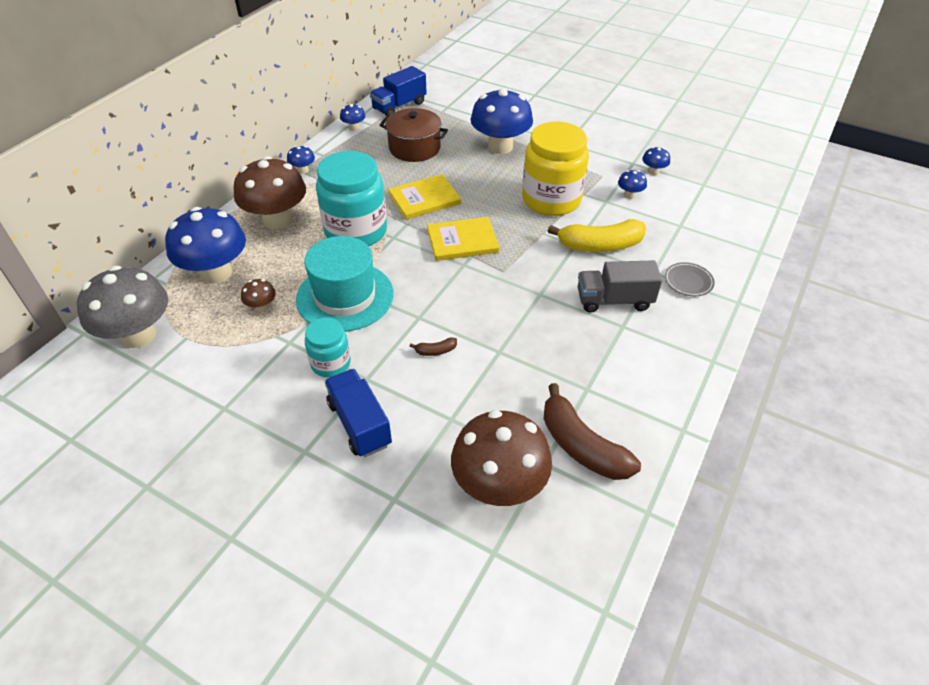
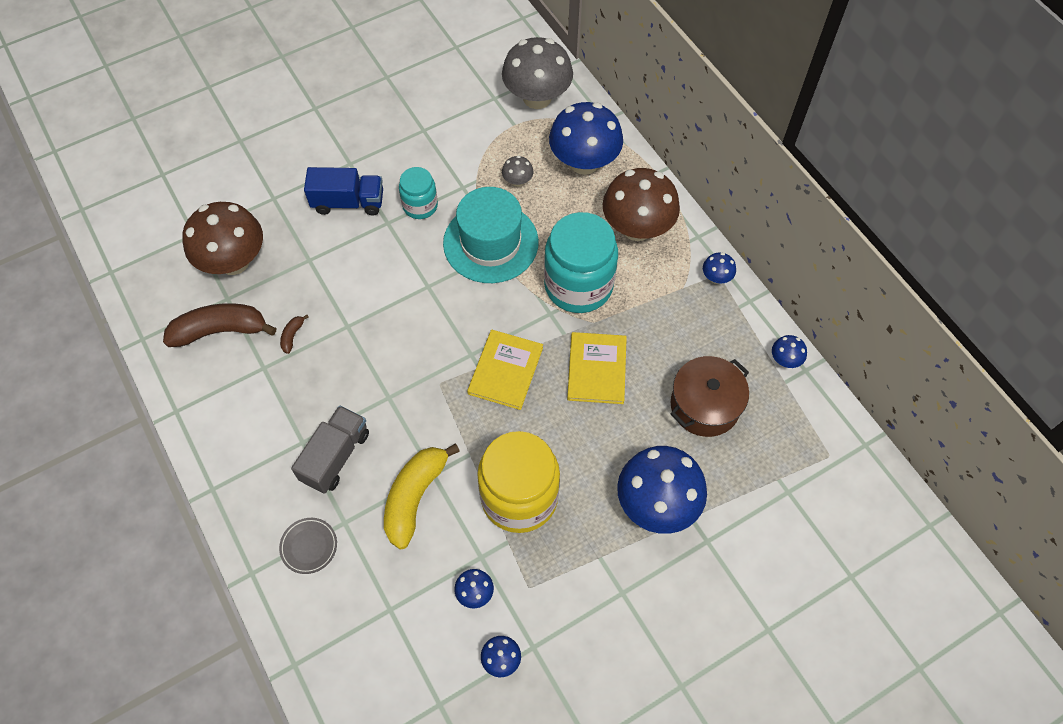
camera: 120 degrees right, 15 degrees up
brown mushroom [241,279,276,312] -> grey mushroom [502,156,534,187]
blue truck [370,66,427,117] -> none
brown banana [410,337,457,356] -> brown banana moved to [280,315,309,354]

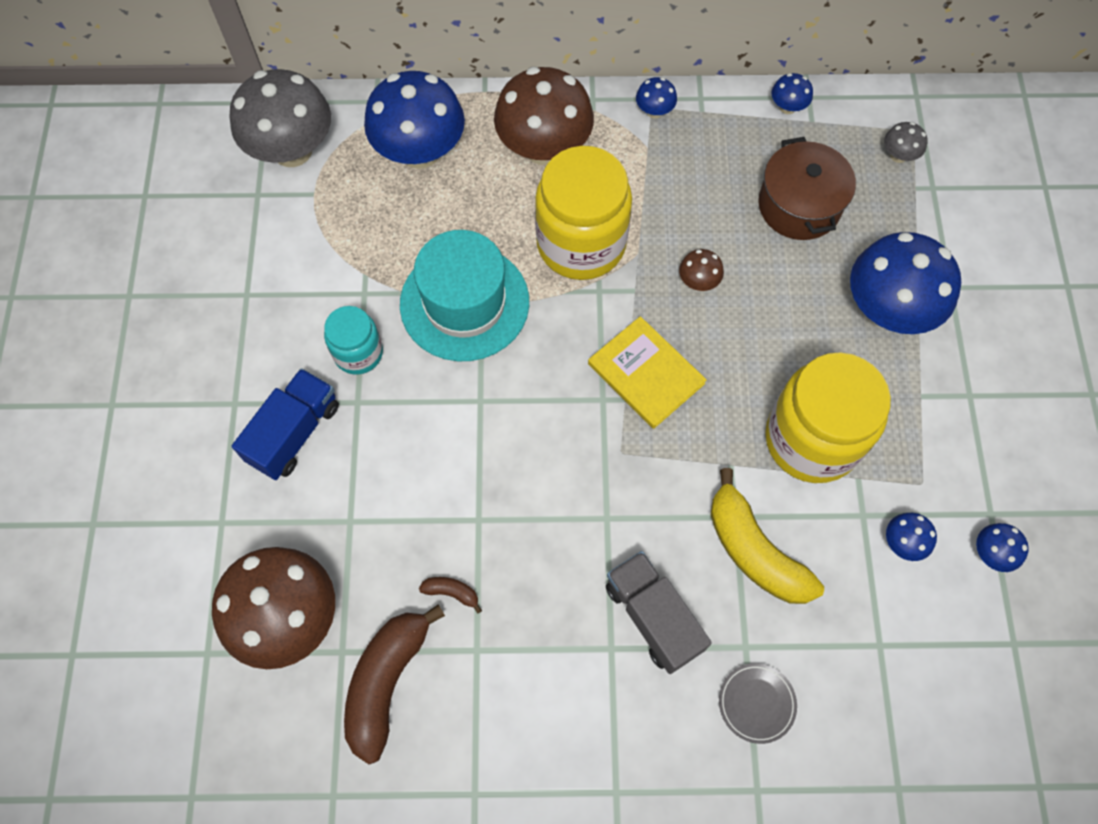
camera: 60 degrees left, 5 degrees up
brown banana [280,315,309,354] -> brown banana turned 150 degrees clockwise [419,577,482,614]
grey mushroom [502,156,534,187] -> grey mushroom moved to [884,122,927,163]
turquoise jar [544,212,618,313] -> yellow jar [535,146,632,280]
yellow book [567,332,627,404] -> brown mushroom [679,249,724,291]

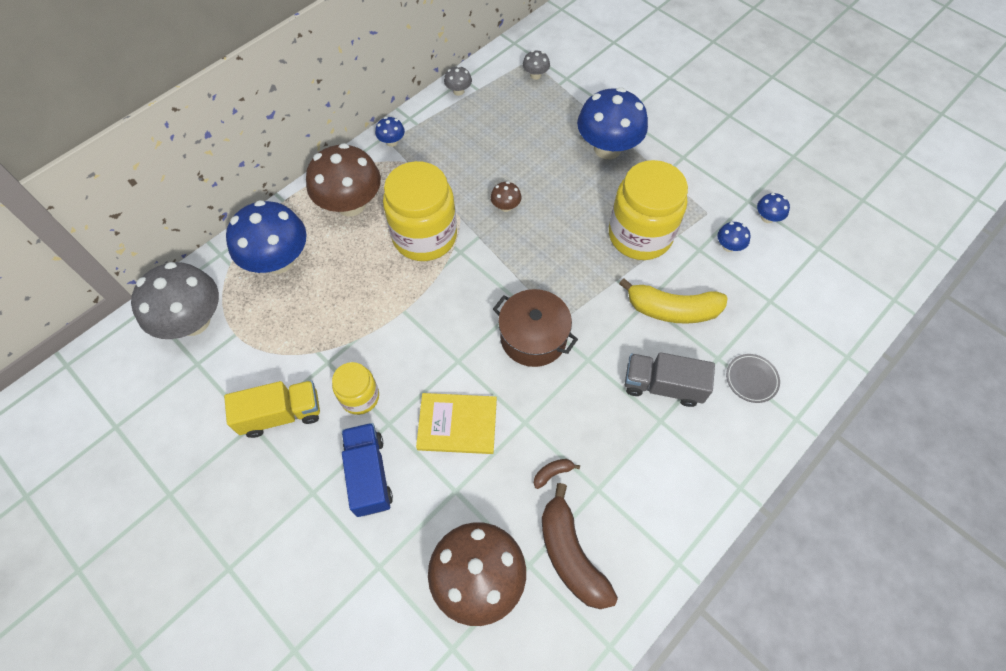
camera: 45 degrees left, 5 degrees down
turquoise jar [324,306,383,375] -> yellow jar [332,362,379,415]
turquoise hat [400,230,529,361] -> none
yellow book [588,316,707,429] -> yellow book moved to [416,393,497,454]
brown pot [759,137,856,240] -> brown pot moved to [493,289,578,367]
blue mushroom [772,73,813,114] -> grey mushroom [444,66,472,96]
none -> yellow truck [224,380,320,438]

